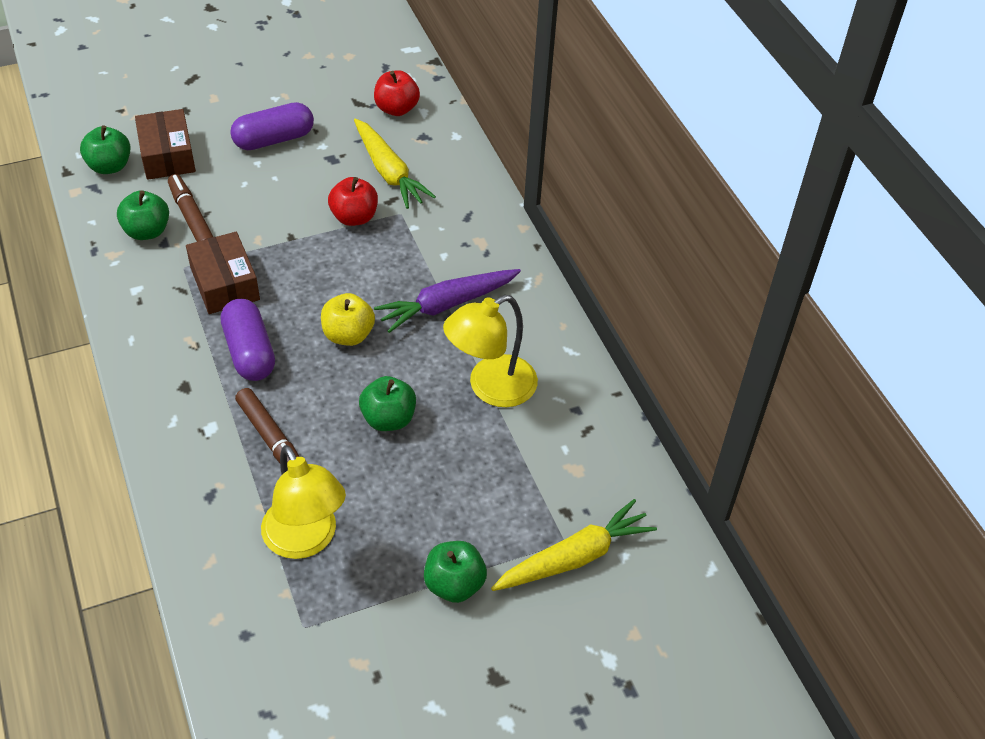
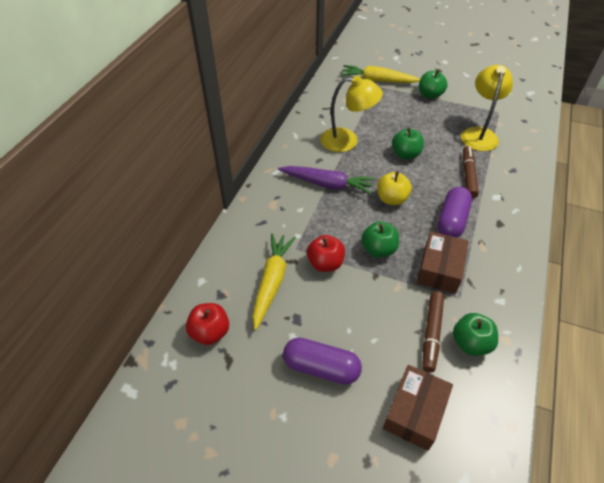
camera: 135 degrees left, 0 degrees up
green apple [80,125,131,174] -> green apple moved to [361,221,399,258]

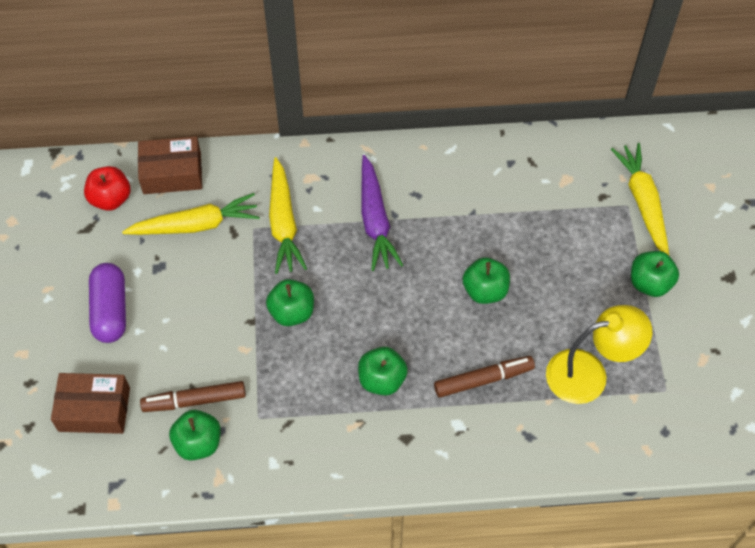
camera: 65 degrees right, 10 degrees up
red apple [307,235,345,272] -> none
yellow lamp [321,75,383,152] -> none
yellow apple [377,171,412,205] -> none
brown box [417,231,469,294] -> brown box moved to [138,136,202,194]
purple capsule [438,187,472,238] -> green apple [358,347,408,395]
none -> yellow carrot [269,157,307,274]

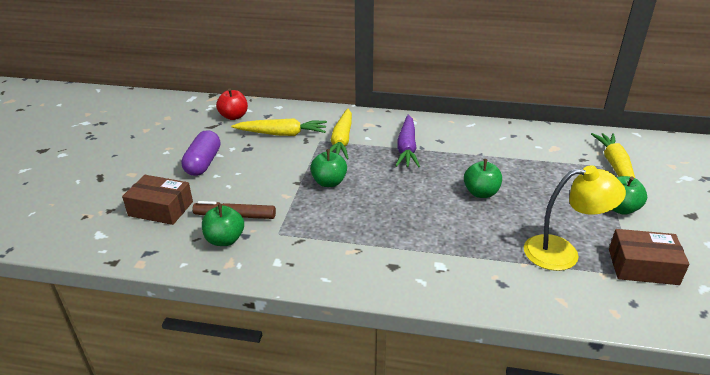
camera: 15 degrees right, 25 degrees down
brown box [138,136,202,194] -> brown box moved to [609,229,689,285]
green apple [358,347,408,395] -> none
brown marker [434,356,535,398] -> none

